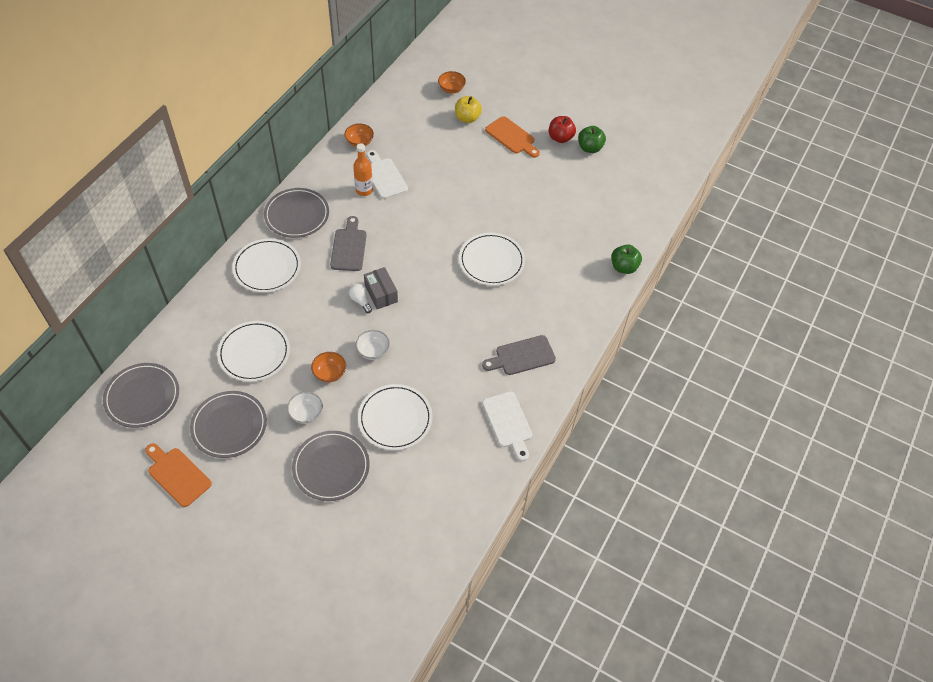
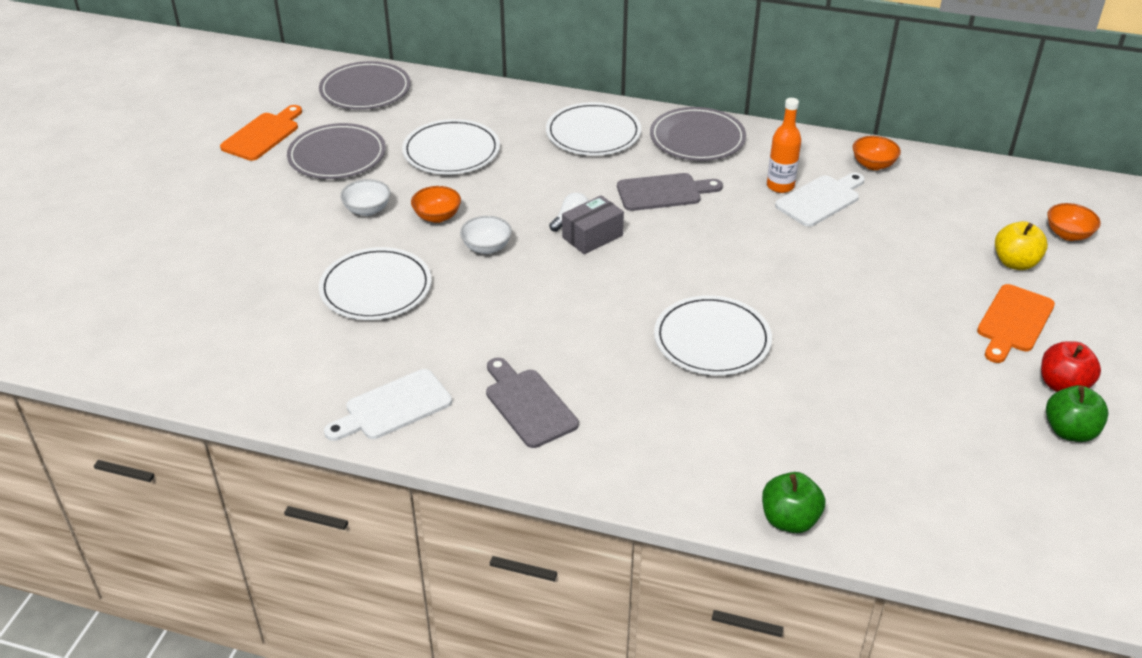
camera: 80 degrees right, 15 degrees down
grey plate [292,431,370,501] -> none

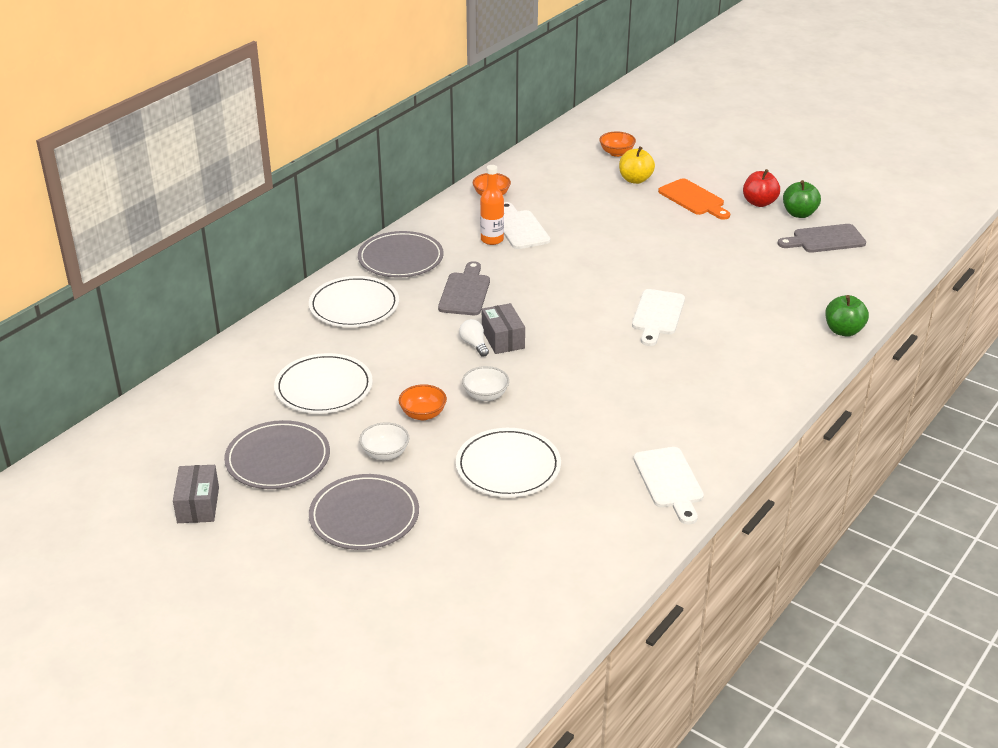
camera: 70 degrees left, 5 degrees down
orange cutting board [220,105,302,161] -> grey box [173,465,219,523]
grey plate [319,61,411,110] -> grey plate moved to [309,474,419,550]
grey cutting board [486,358,579,448] -> grey cutting board moved to [777,224,866,253]
white plate [654,295,772,375] -> white cutting board [632,289,685,346]

